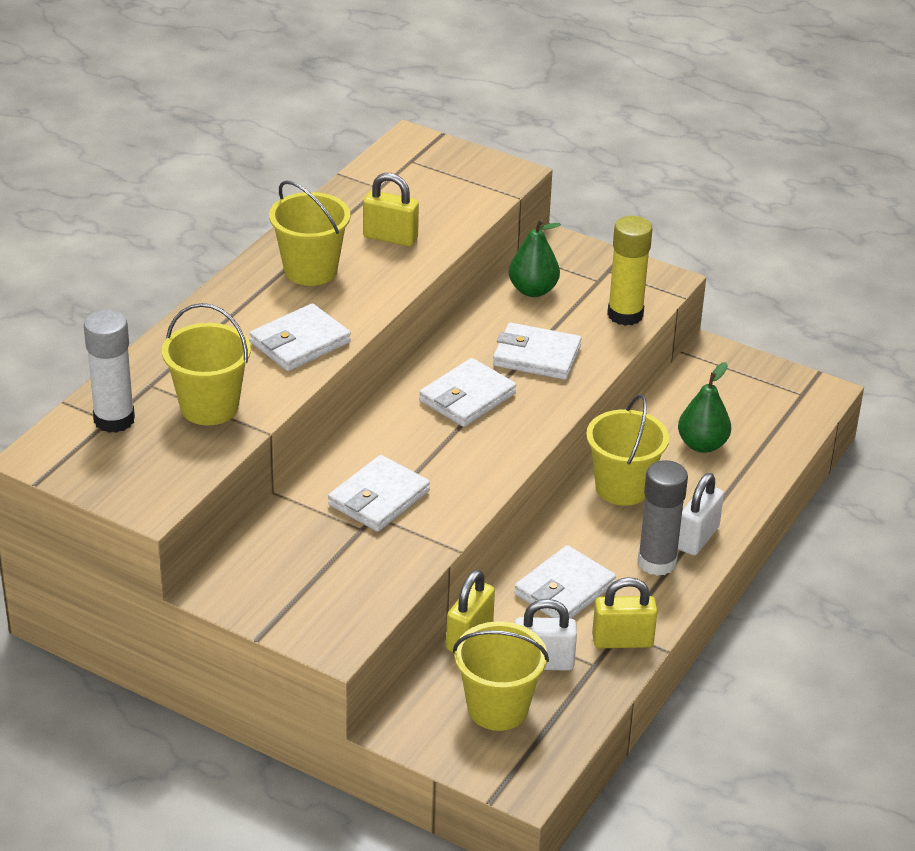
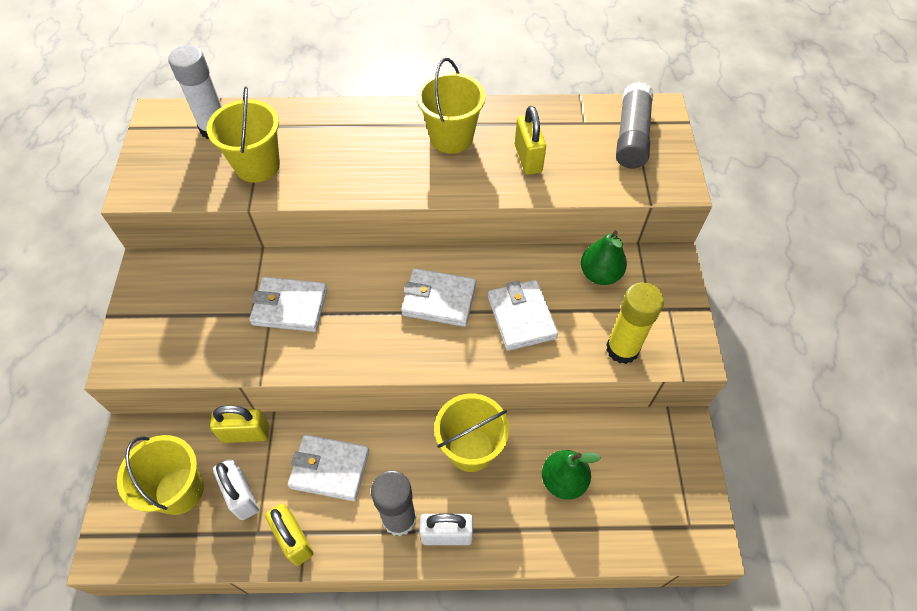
camera: 60 degrees right, 20 degrees up
white wallet [250,303,351,371] -> none
none -> grey glue stick [616,82,653,169]

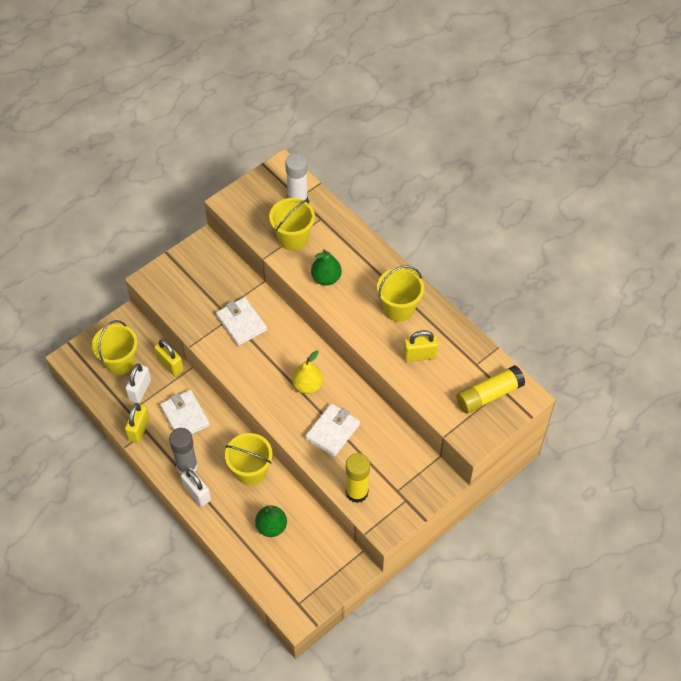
camera: 50 degrees right, 0 degrees up
white wallet [401,268,476,327] -> yellow pear [292,351,323,394]
yellow padlock [515,106,546,175] -> yellow padlock turned 45 degrees clockwise [403,330,438,362]
green pear [581,231,627,285] -> green pear moved to [311,249,342,285]
grey glue stick [616,82,653,169] -> yellow glue stick [456,365,525,414]

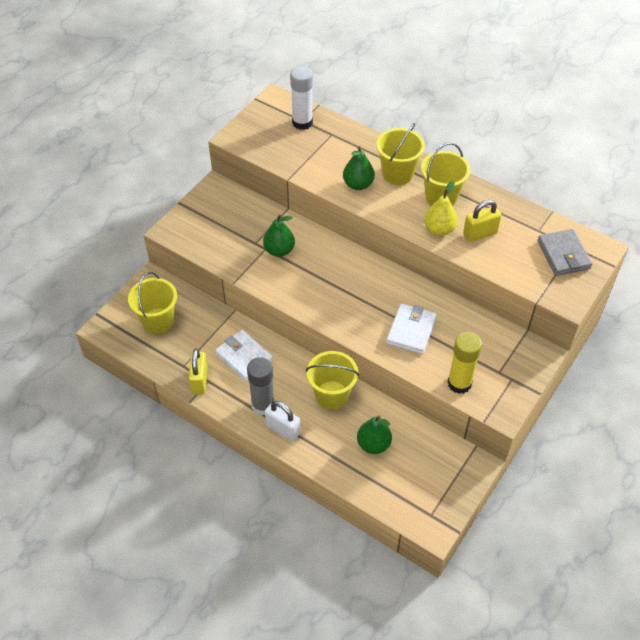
camera: 15 degrees left, 5 degrees down
white padlock [125,363,151,403] -> none
yellow padlock [154,339,184,376] -> none
white wallet [216,297,267,346] -> green pear [263,214,295,257]
yellow bucket [269,198,315,251] -> yellow bucket moved to [376,123,425,185]
yellow pear [292,351,323,394] -> yellow pear moved to [424,181,458,236]
yellow glue stick [456,365,525,414] -> grey wallet [537,229,593,276]

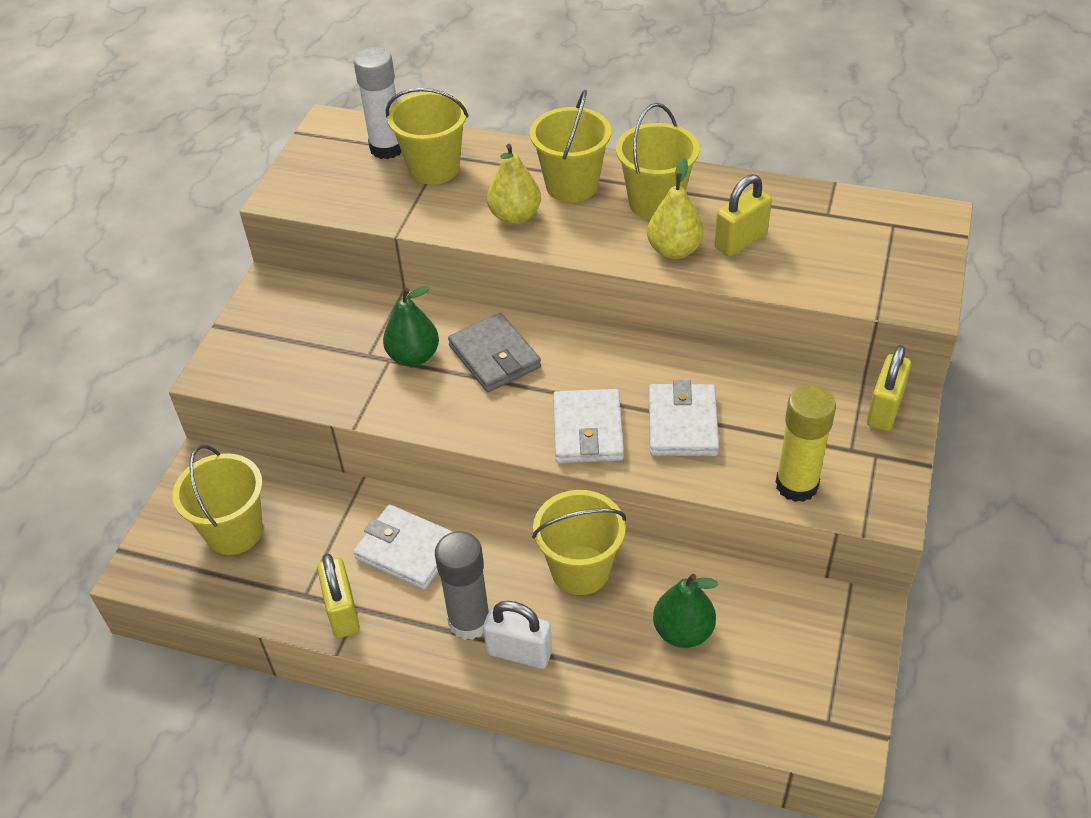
camera: 15 degrees left, 5 degrees down
green pear [343,146,375,190] -> yellow pear [487,144,541,224]
grey wallet [537,229,593,276] -> grey wallet moved to [448,313,541,392]
none -> yellow bucket [386,88,469,185]
none -> white wallet [553,389,624,463]
none -> yellow padlock [867,345,911,431]

